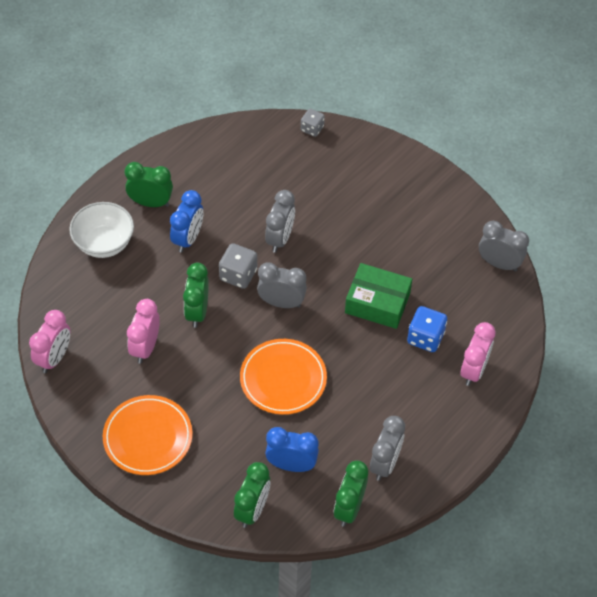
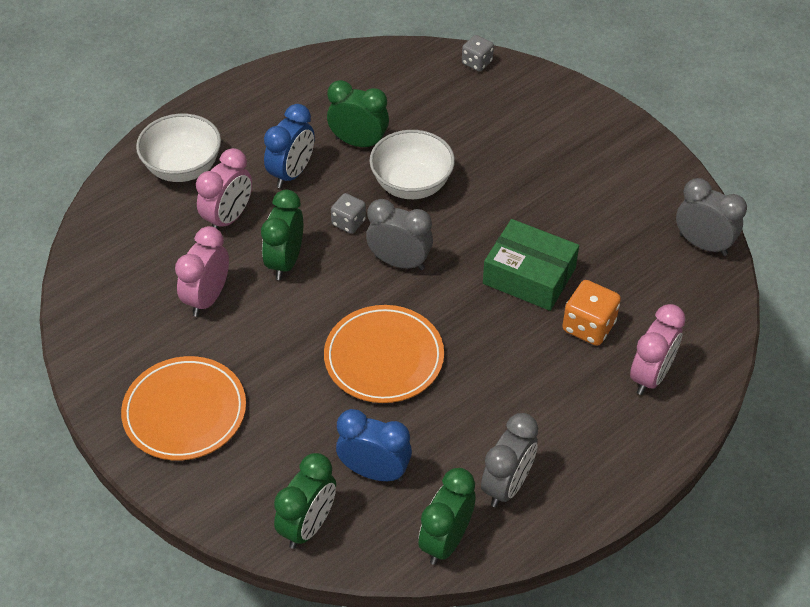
camera: 10 degrees right, 5 degrees down
pink clock [29,310,70,373] -> pink clock moved to [196,148,252,229]
green clock [125,162,173,207] -> green clock moved to [327,80,389,147]
grey dice [219,243,257,289] -> grey dice [331,193,366,234], size x0.66
grey clock [265,190,295,253] -> white bowl [369,130,455,199]
blue dice [407,306,447,352] -> orange dice [562,280,621,346]

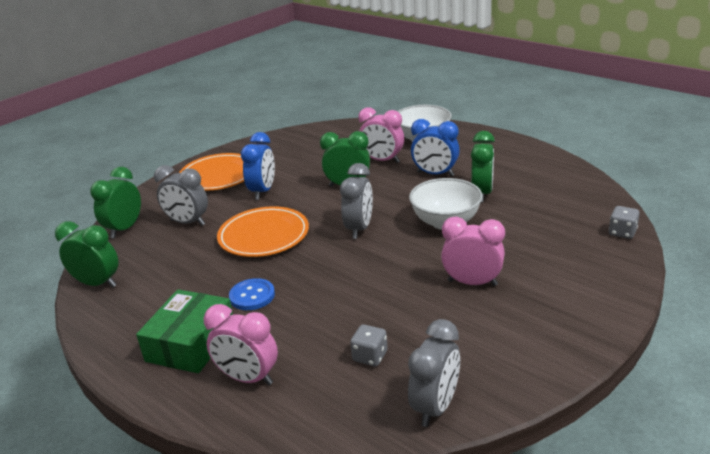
camera: 85 degrees right, 20 degrees down
pink clock [175,226,229,317] -> pink clock moved to [441,217,505,286]
green clock [274,453,336,549] -> green clock turned 90 degrees clockwise [90,167,141,238]
grey dice [331,193,366,234] -> grey dice moved to [350,324,387,366]
blue clock [336,409,412,482] -> blue clock moved to [241,132,275,200]
grey clock [481,413,538,507] -> grey clock moved to [154,165,208,226]
green box [483,219,579,311] -> green box moved to [136,289,233,373]
orange dice [562,280,621,346] -> none
none -> blue button [229,278,275,310]

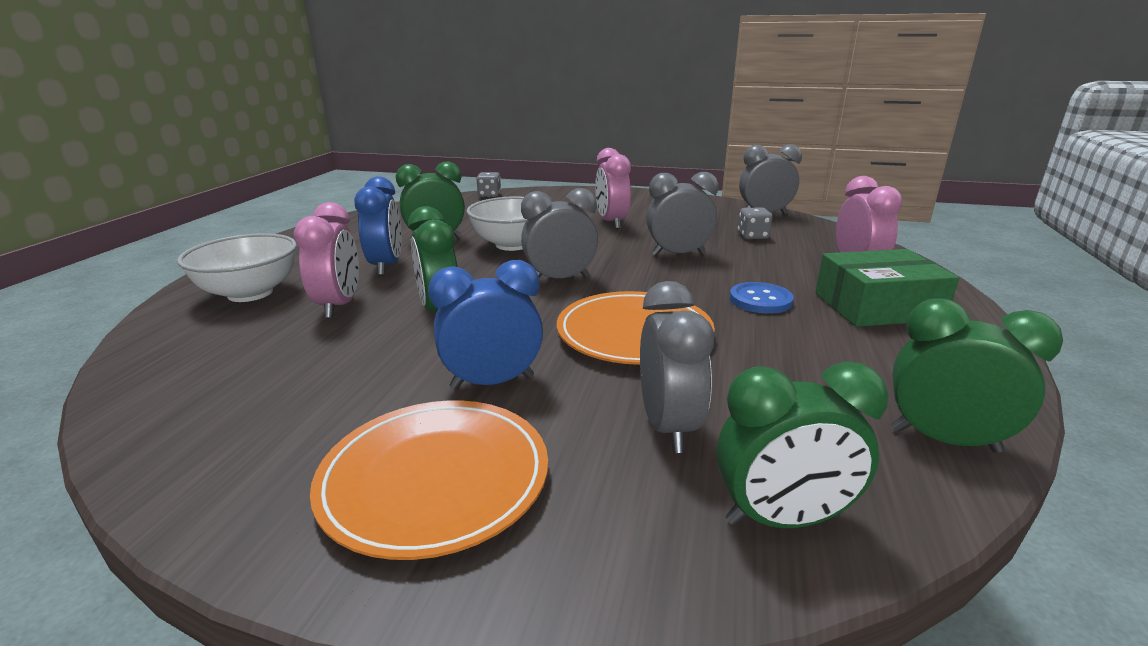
camera: 120 degrees left, 5 degrees down
green clock [55,221,119,287] -> green clock turned 120 degrees clockwise [891,298,1063,453]
none -> grey clock [647,172,719,256]

